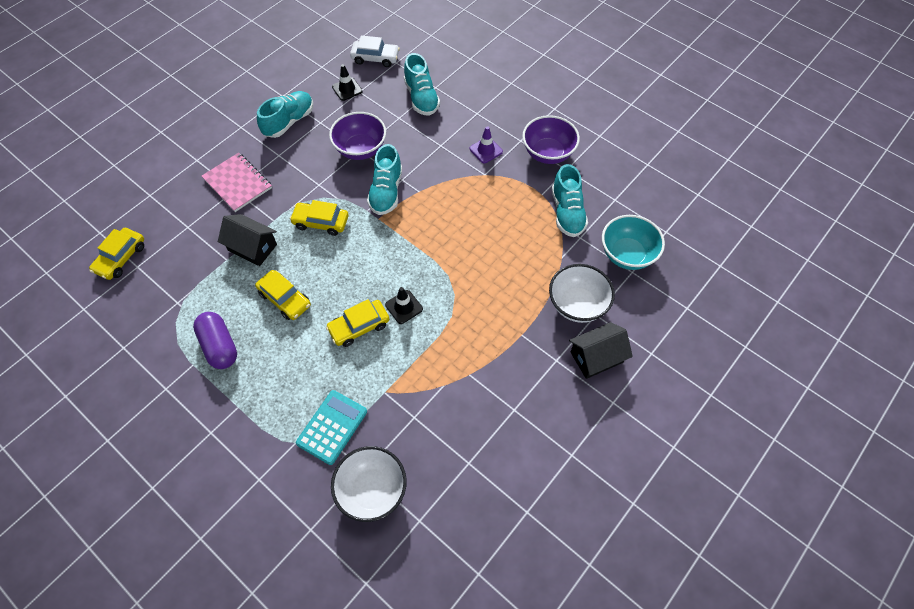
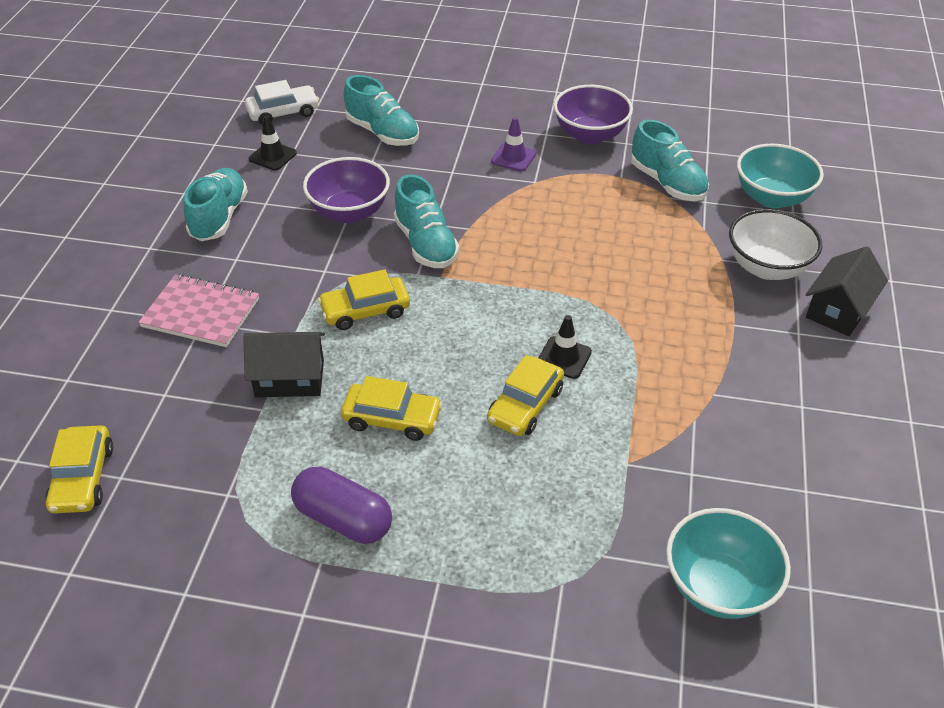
camera: 30 degrees left, 15 degrees down
turquoise calculator [296,390,367,465] -> none
white bowl [331,446,407,522] -> turquoise bowl [666,508,791,619]

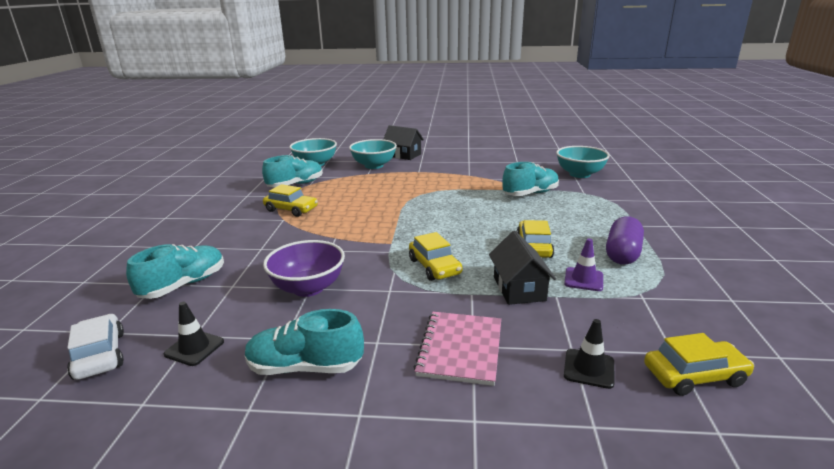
camera: 95 degrees left, 20 degrees down
turquoise shoe [394,174,459,268] -> turquoise shoe moved to [503,162,559,196]
yellow car [487,355,564,436] -> yellow car moved to [263,184,318,217]
purple traffic cone [491,117,536,171] -> purple traffic cone moved to [564,239,603,291]
black traffic cone [539,315,592,379] -> black traffic cone moved to [564,319,615,389]
purple bowl [554,85,633,144] -> none
white bowl [729,209,822,280] -> turquoise bowl [349,139,397,169]

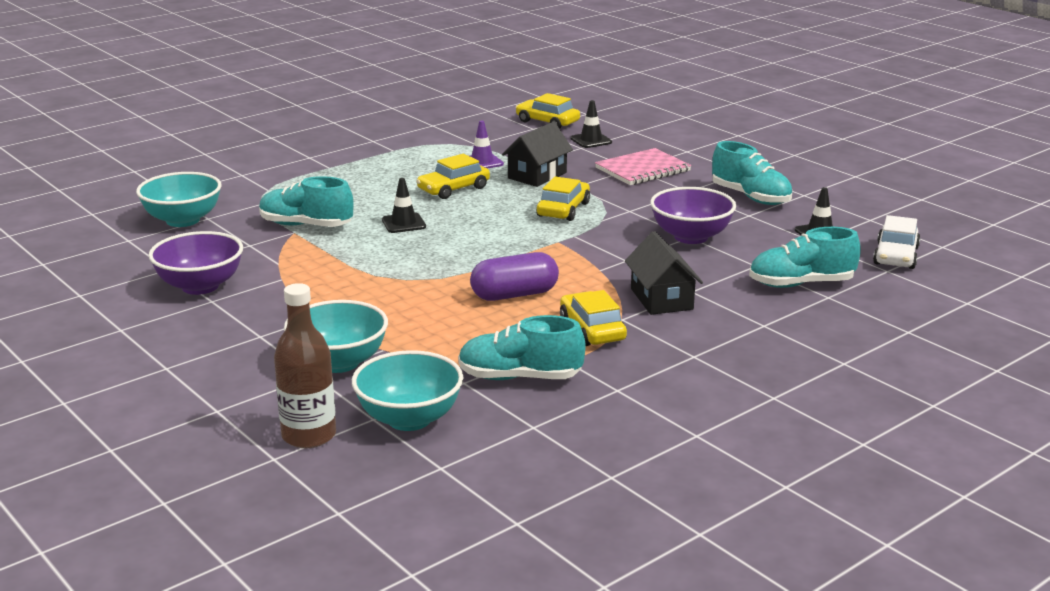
camera: 135 degrees left, 0 degrees up
black house [384,125,424,160] -> black house moved to [625,231,703,315]
purple capsule [606,216,644,265] -> purple capsule moved to [470,252,559,301]
none -> purple bowl [148,231,243,295]
none -> brown bottle [274,283,336,448]
none -> black traffic cone [382,178,426,233]

